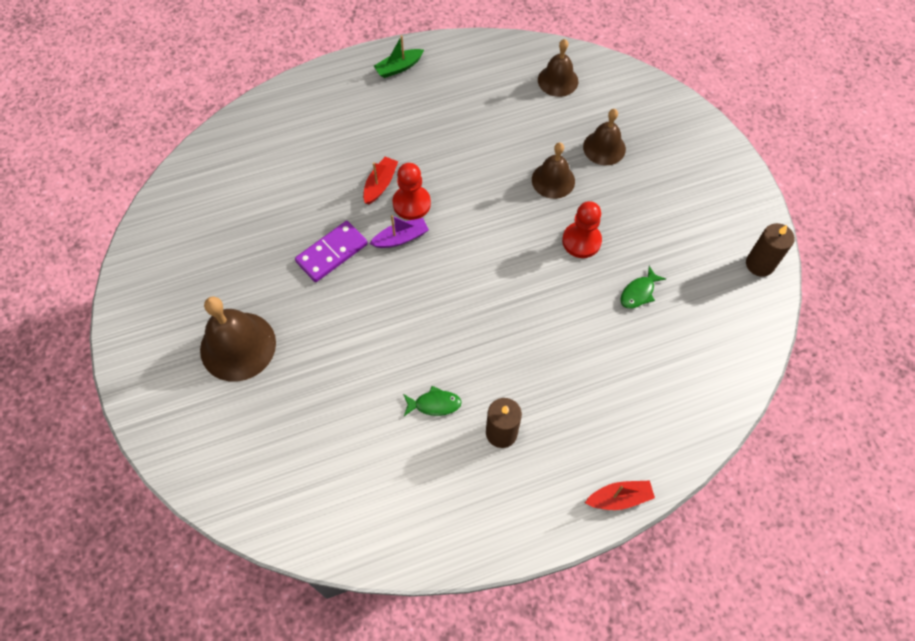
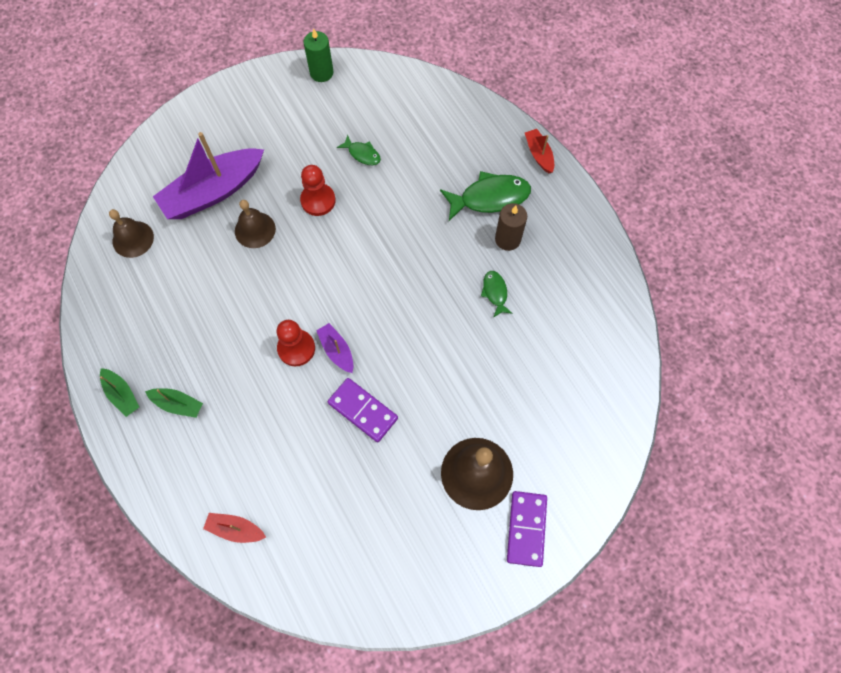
camera: 100 degrees left, 5 degrees up
red boat [363,157,398,205] -> red boat moved to [203,513,266,543]
brown bell [583,109,626,166] -> purple boat [153,132,264,219]
brown candle [746,223,795,277] -> green candle [303,28,334,82]
none -> green boat [145,388,203,418]
none -> green fish [440,171,531,221]
none -> purple domino [507,491,547,567]

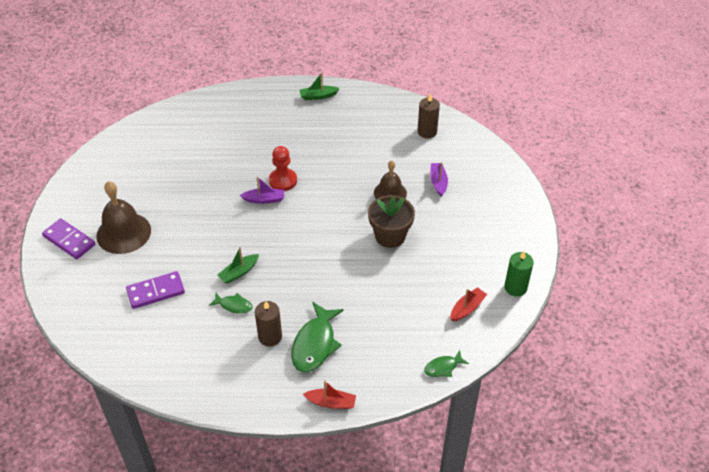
camera: 120 degrees right, 20 degrees down
brown bell [109,209,154,258] -> brown candle [417,93,440,138]
green boat [145,388,203,418] -> green boat moved to [217,247,259,284]
purple boat [153,132,264,219] -> purple boat [430,162,448,197], size x0.46
red boat [203,513,266,543] -> red boat moved to [451,287,487,321]
red pawn [300,165,335,216] -> brown flower pot [368,195,415,248]
purple domino [327,378,398,442] -> purple domino moved to [126,271,185,309]
green fish [337,135,381,165] -> green fish moved to [424,350,469,377]

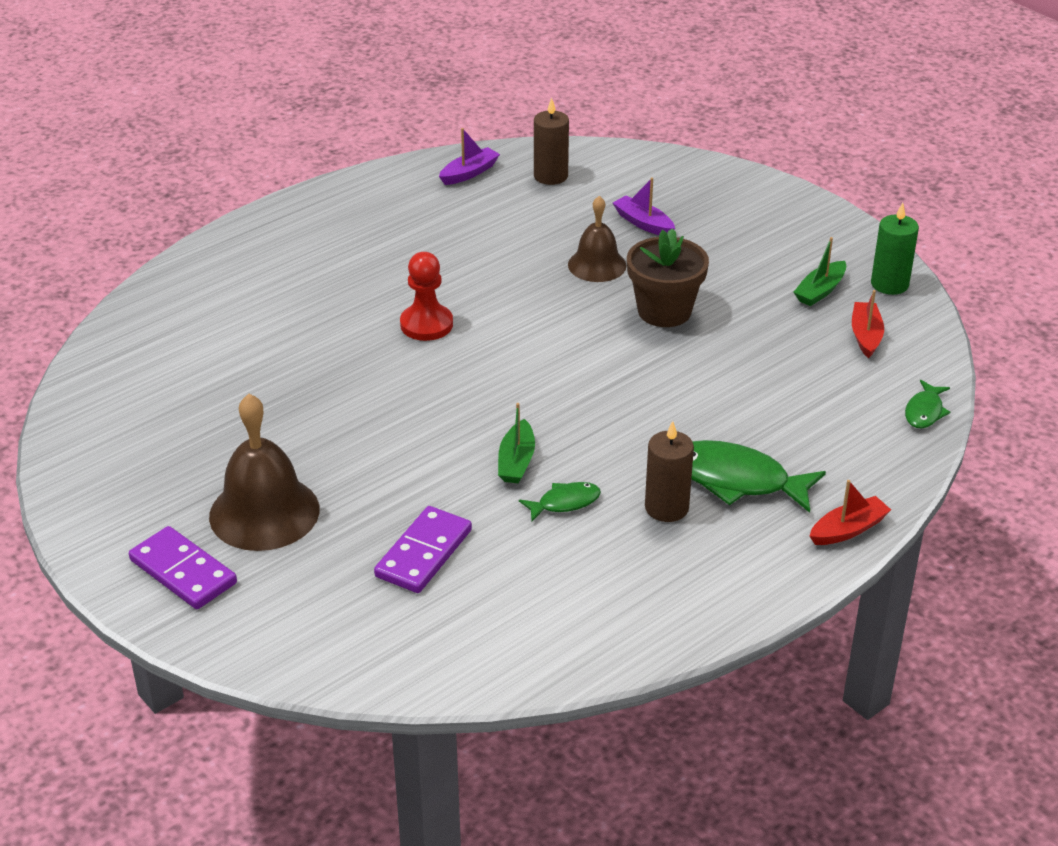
camera: 40 degrees left, 10 degrees down
purple domino [42,218,95,259] -> purple domino turned 45 degrees clockwise [129,526,237,609]
purple boat [240,176,284,204] -> purple boat moved to [439,128,500,185]
green fish [291,302,344,372] -> green fish turned 135 degrees clockwise [691,440,826,513]
green boat [300,72,340,100] -> green boat moved to [793,237,846,306]

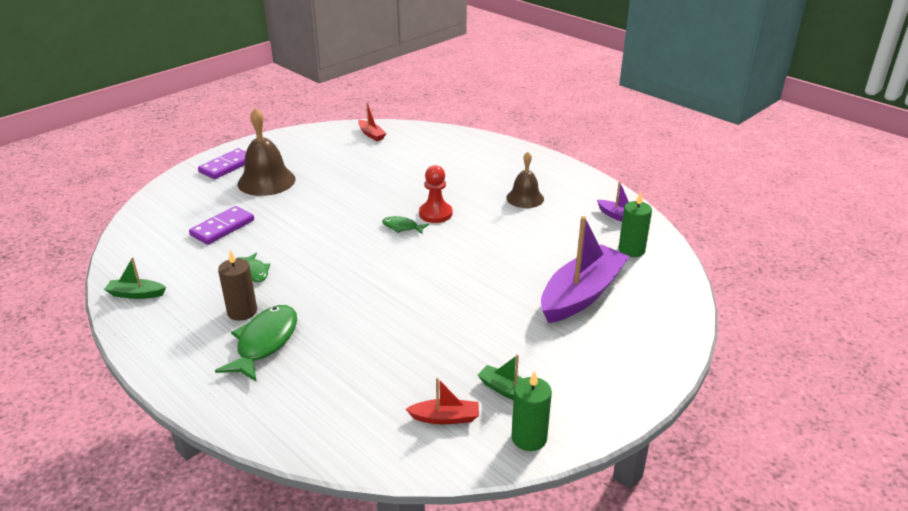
camera: 85 degrees right, 5 degrees down
purple domino [374,506,472,593] -> purple domino turned 75 degrees counterclockwise [189,206,254,245]
green boat [498,403,535,483] -> green boat moved to [104,257,166,299]
brown candle [534,98,569,185] -> green candle [619,192,652,257]
brown bell [568,196,627,282] -> brown bell moved to [506,152,544,208]
purple boat [613,177,675,235] -> purple boat [541,216,630,323], size x2.18
brown flower pot [627,228,709,327] -> none
red boat [810,480,891,545] -> red boat moved to [358,103,387,141]
green fish [905,380,950,428] -> green fish moved to [382,216,429,234]

